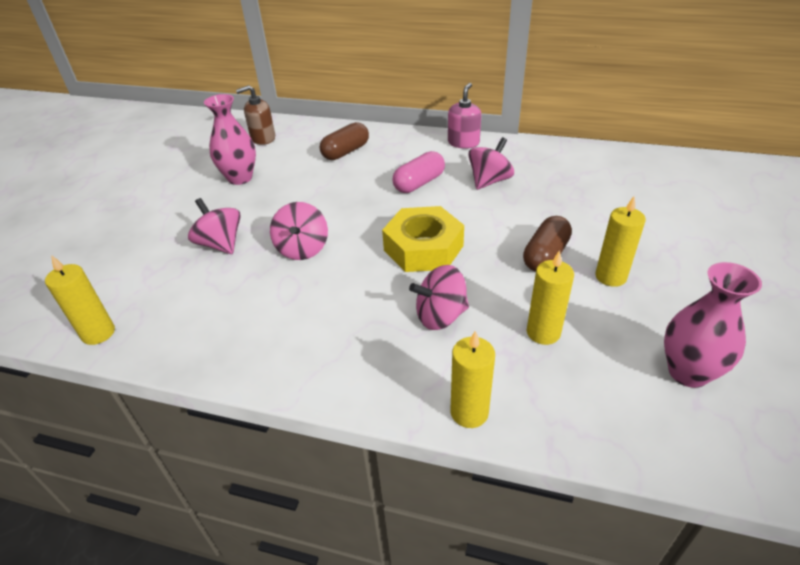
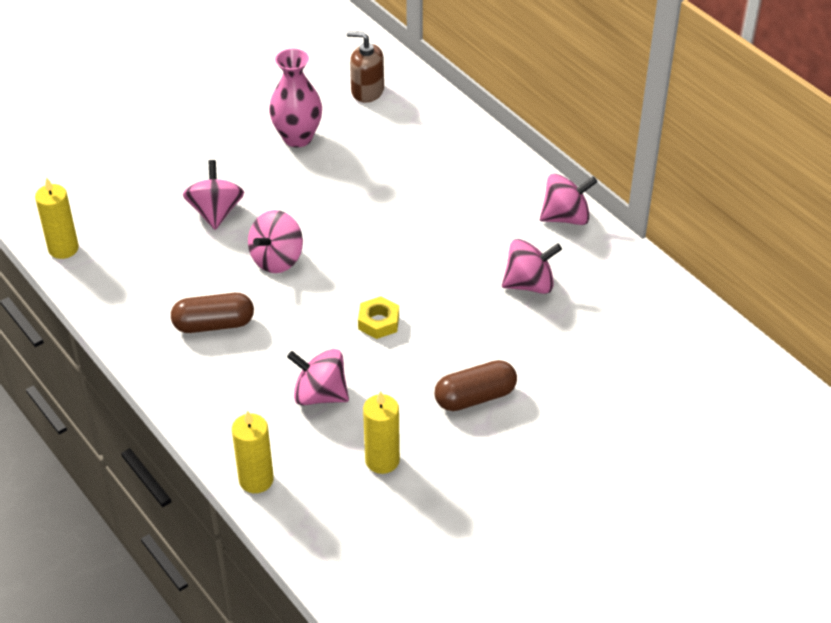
camera: 35 degrees right, 5 degrees up
brown capsule [320,122,369,160] -> brown capsule moved to [171,293,254,333]
yellow nut [382,206,464,272] -> yellow nut [358,296,399,339], size x0.50
pink capsule [392,151,445,193] -> none
pink soap dispenser [448,83,481,149] -> pink spinning top [540,174,597,225]
yellow candle [595,196,646,287] -> none
pink vase [664,262,762,388] -> none

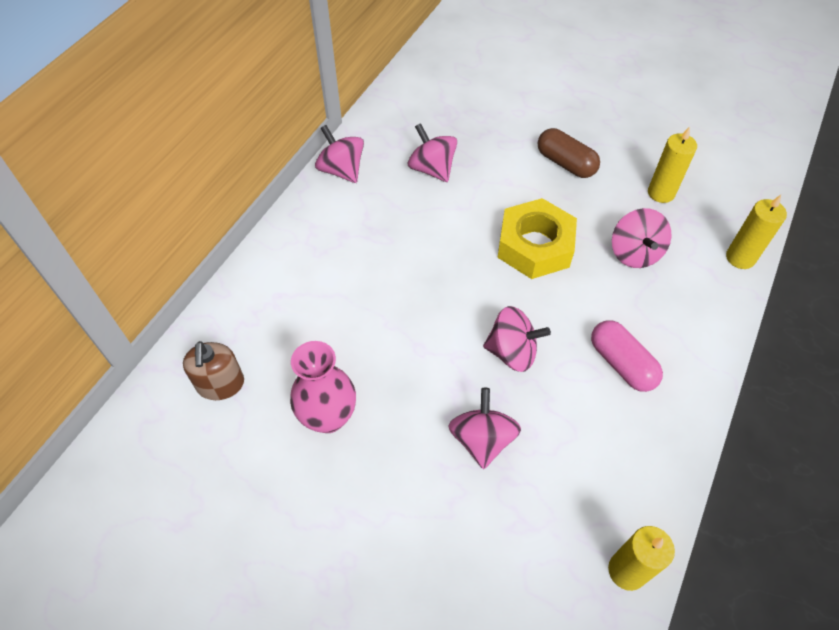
camera: 115 degrees left, 10 degrees up
brown capsule [171,293,254,333] -> pink capsule [591,320,663,392]
pink spinning top [183,160,244,230] -> pink spinning top turned 120 degrees clockwise [448,388,521,469]
yellow nut [358,296,399,339] -> yellow nut [497,198,577,279], size x2.01

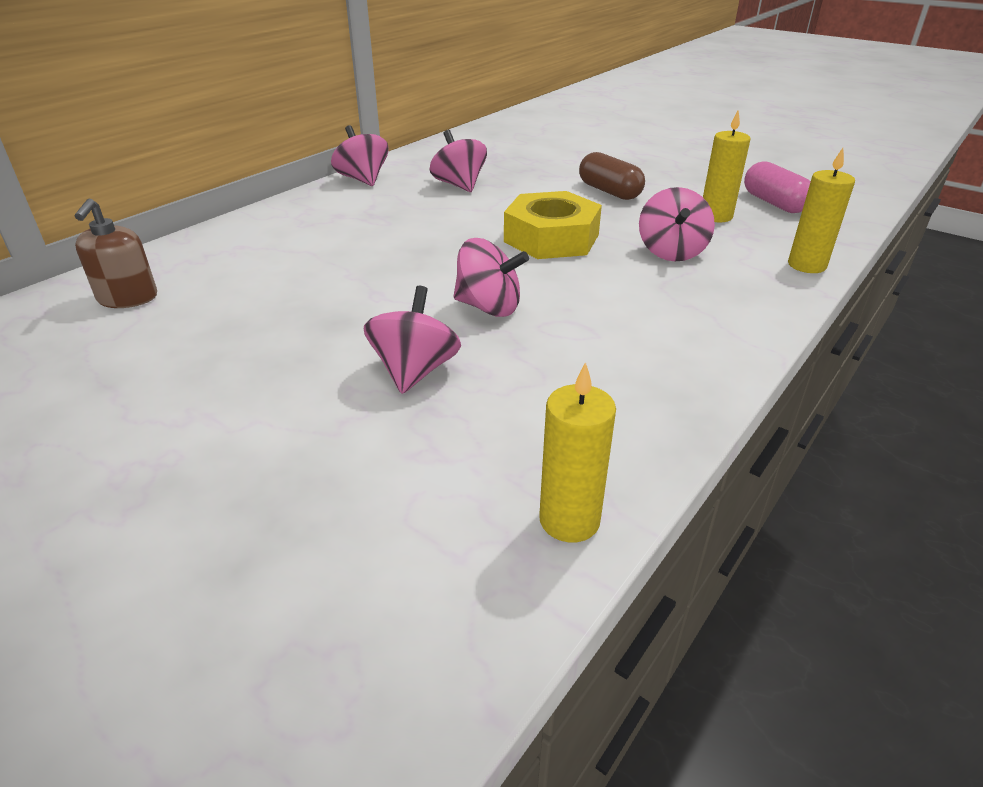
camera: 10 degrees right, 20 degrees down
pink vase [290,341,356,433] -> none
pink capsule [591,320,663,392] -> pink capsule moved to [744,161,811,213]

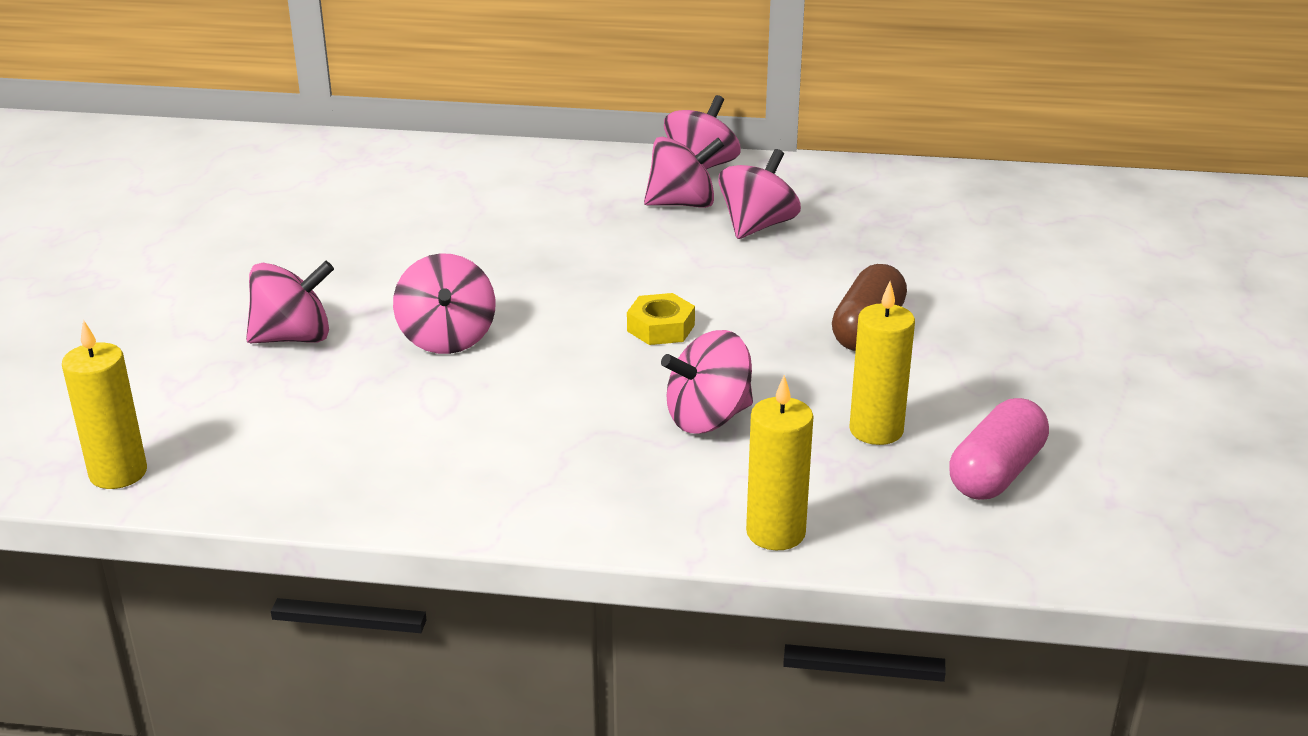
camera: 60 degrees right, 5 degrees down
brown soap dispenser [75,199,157,308] -> none
yellow nut [504,191,602,259] -> yellow nut [627,293,695,345], size x0.50
none -> pink spinning top [644,137,724,208]

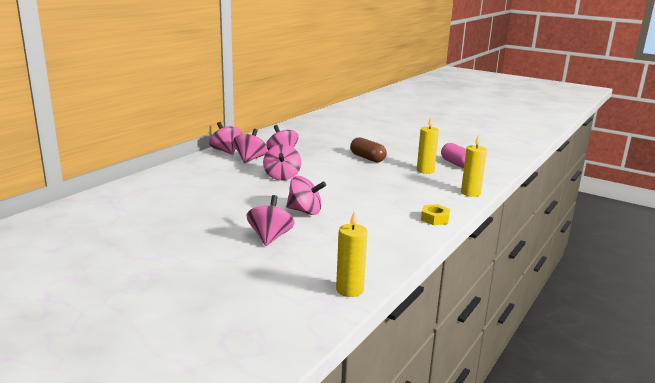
camera: 65 degrees left, 10 degrees down
yellow nut [627,293,695,345] -> yellow nut moved to [421,204,450,225]
pink spinning top [661,330,753,433] -> pink spinning top moved to [263,144,301,181]

